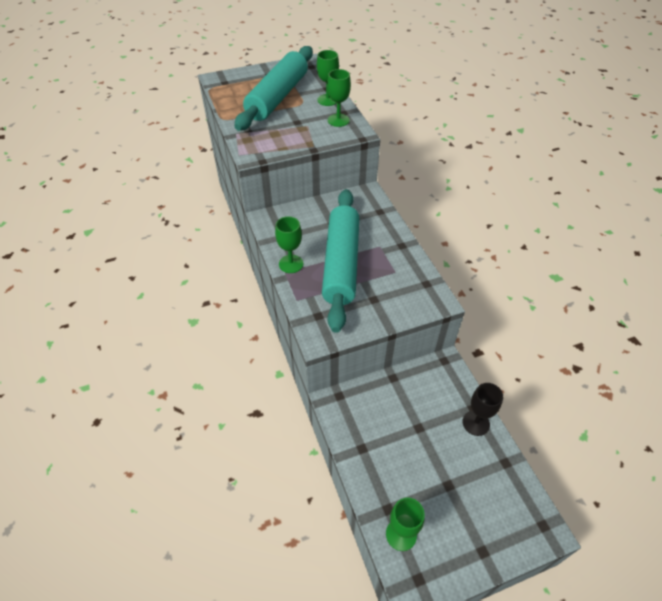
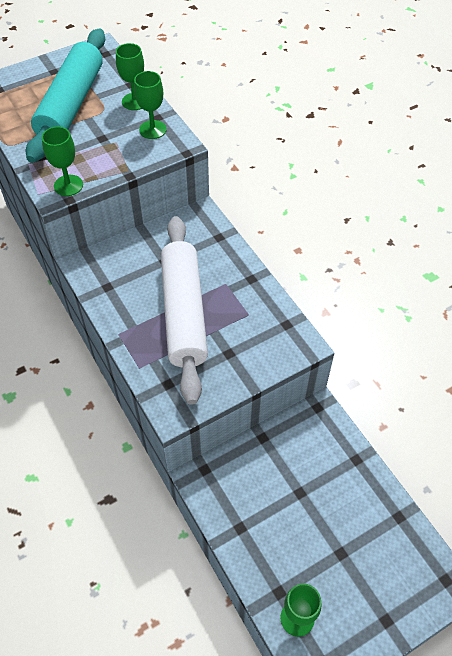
camera: 10 degrees left, 5 degrees up
green goblet [275,216,303,273] -> green goblet moved to [42,127,83,196]
turquoise rolling pin [322,189,359,333] -> white rolling pin [161,216,208,405]
black goblet [462,383,503,436] -> none

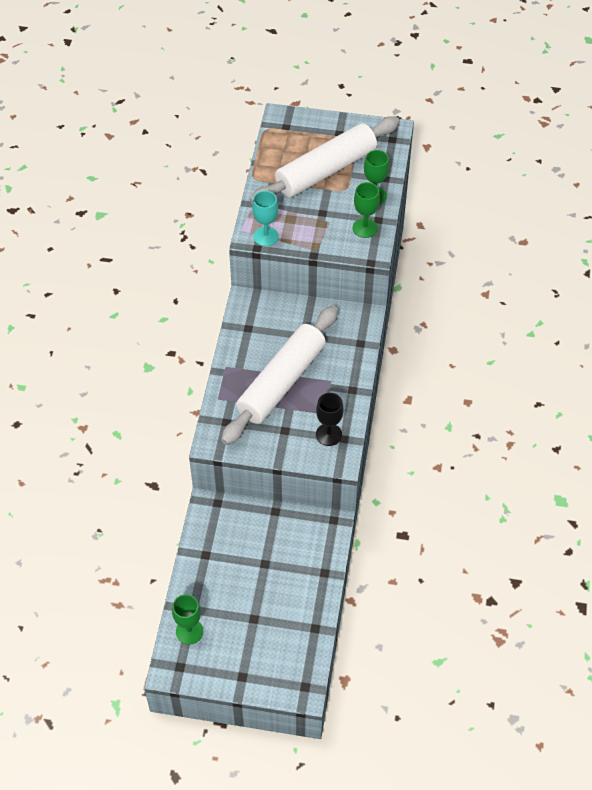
camera: 40 degrees right, 0 degrees up
turquoise rolling pin [26,29,105,163] -> white rolling pin [250,116,400,205]
green goblet [42,127,83,196] -> turquoise goblet [252,191,279,246]
none -> black goblet [316,393,344,446]

